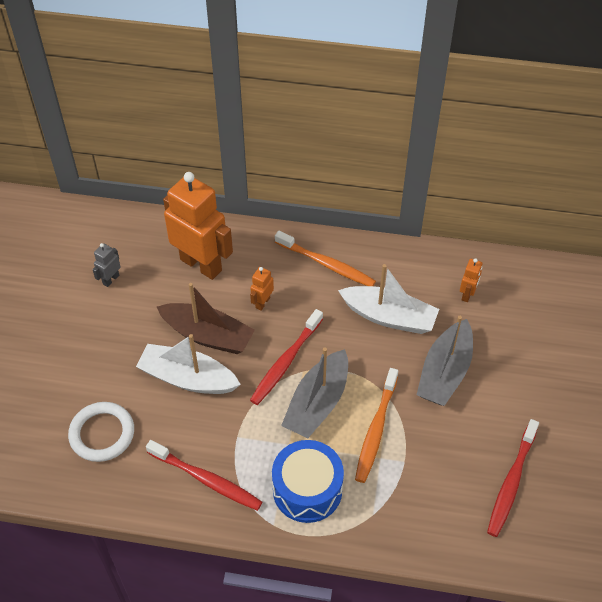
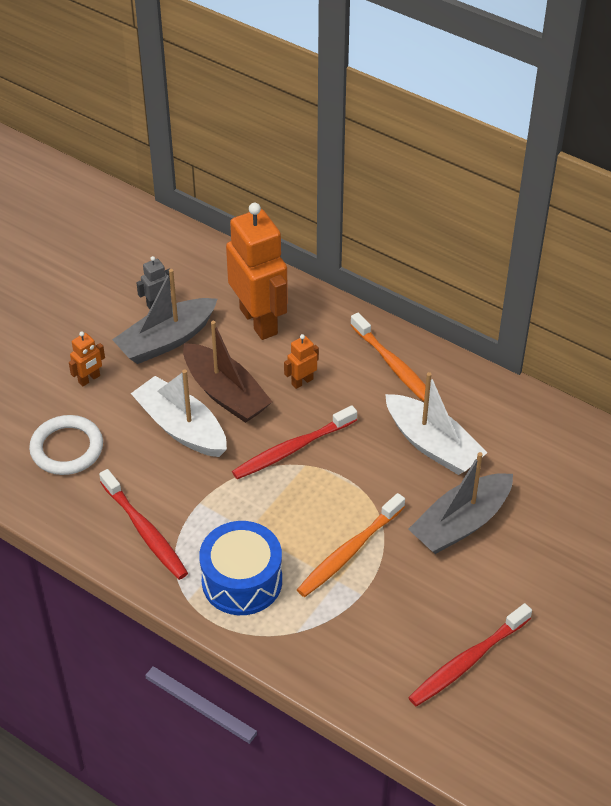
camera: 25 degrees right, 5 degrees down
grey boat [281,347,348,438] -> grey boat moved to [112,269,217,364]
orange robot [460,258,482,302] -> orange robot moved to [69,332,105,386]

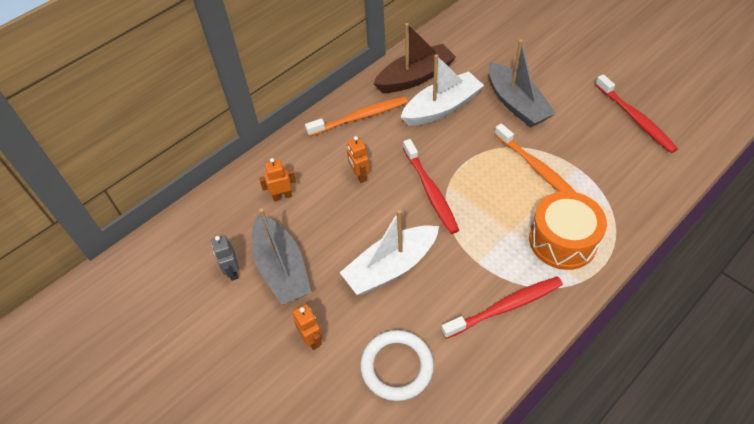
camera: 75 degrees left, 5 degrees up
brown boat [183,321,272,423] -> brown boat moved to [373,23,456,93]
blue drum [199,521,282,615] -> orange drum [529,191,607,270]
orange robot [226,203,288,340] -> orange robot [259,158,296,201], size x0.42

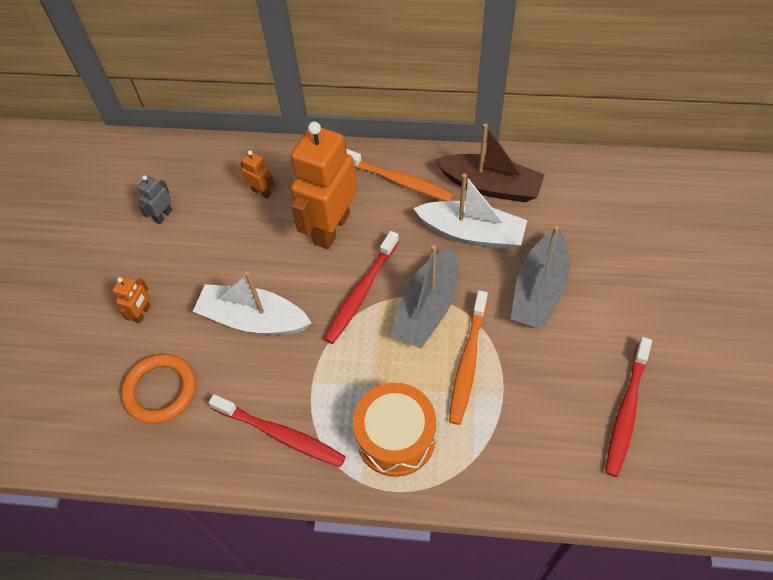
camera: 50 degrees right, 5 degrees up
grey boat [252,208,311,305] -> grey boat moved to [390,245,458,349]
orange robot [347,136,370,183] -> orange robot [291,122,357,249], size x2.36
white ring [360,330,434,401] -> orange ring [121,354,196,424]

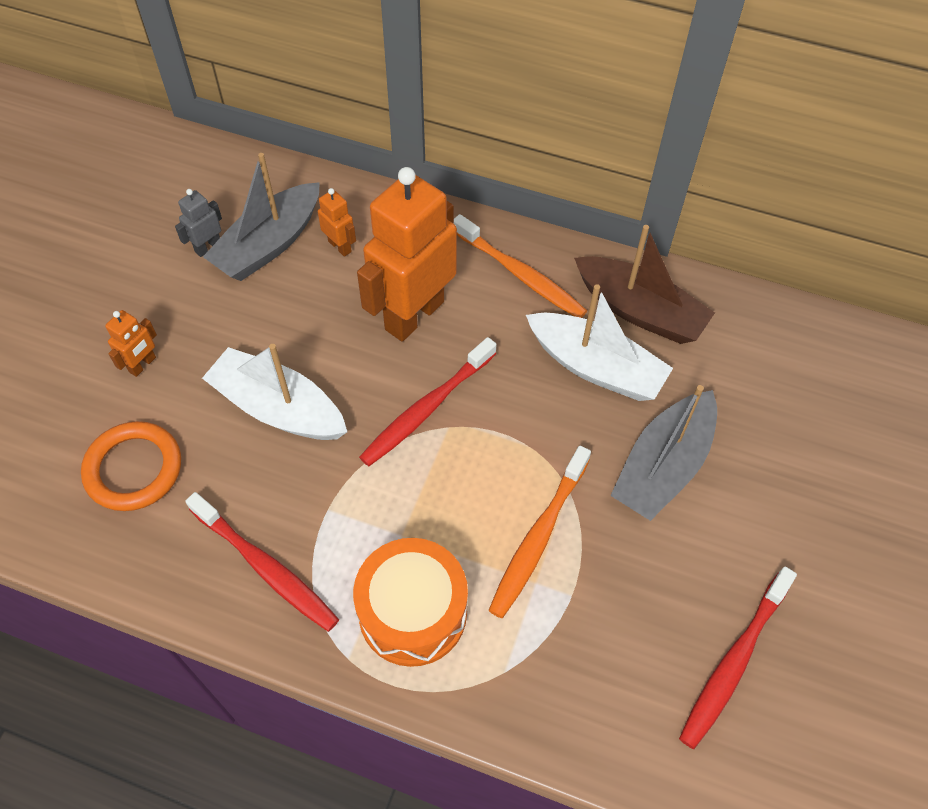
camera: 10 degrees right, 0 degrees up
grey boat [390,245,458,349] -> grey boat moved to [203,153,320,281]

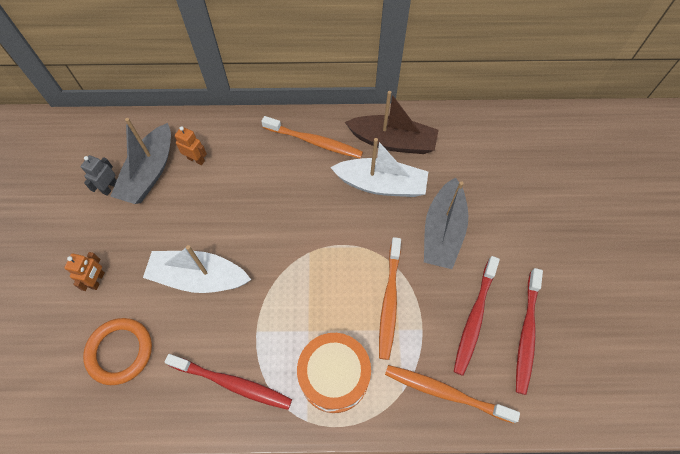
camera: 20 degrees left, 5 degrees up
orange robot [357,167,457,342] -> none
red toothbrush [359,337,497,466] -> red toothbrush moved to [454,256,500,376]
none -> orange toothbrush [385,365,520,424]

